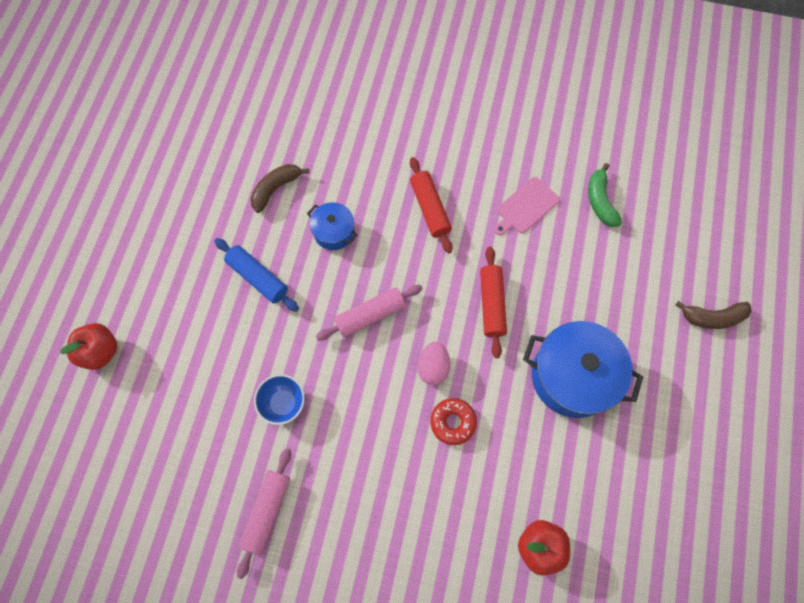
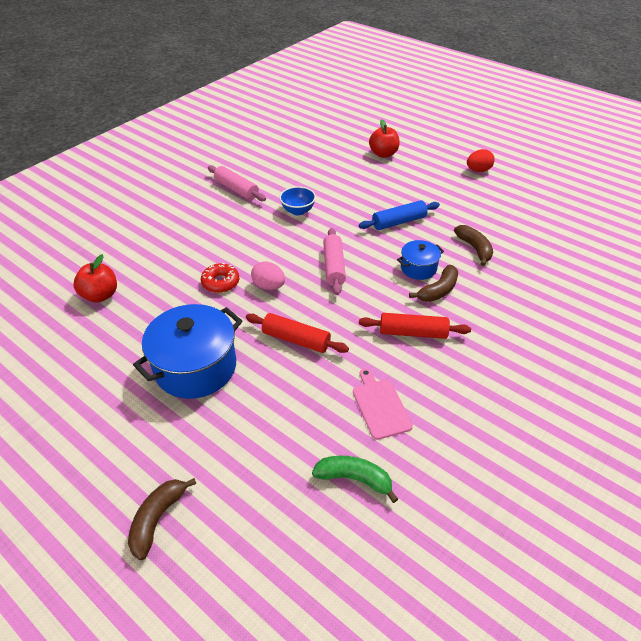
camera: 115 degrees right, 25 degrees down
none -> brown banana [409,265,458,302]
none -> red egg [467,149,495,172]

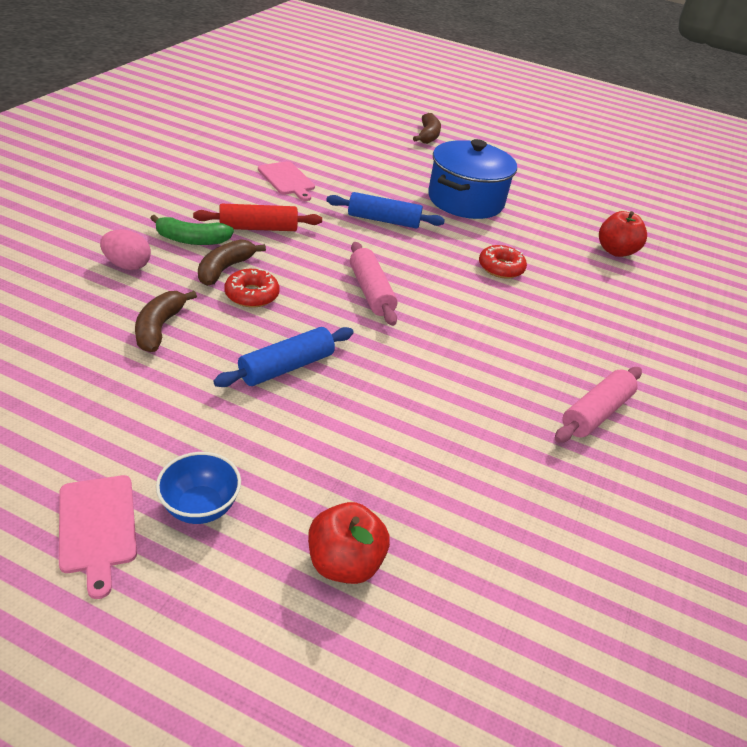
camera: 160 degrees right, 5 degrees down
pink rolling pin [208,165,266,201] -> pink rolling pin turned 75 degrees counterclockwise [555,367,642,443]
red rolling pin [246,313,349,353] -> blue rolling pin [326,192,445,229]
pink egg [251,261,285,290] -> pink egg moved to [100,230,151,270]
blue bowl [280,186,316,215] -> blue bowl moved to [156,452,241,524]
green banana [312,456,398,503] -> green banana moved to [150,215,234,245]
blue pot [397,240,444,280] -> red donut [224,269,279,308]
brown banana [454,225,493,266] -> brown banana turned 45 degrees clockwise [135,291,197,352]
red egg [467,149,495,172] -> pink cutting board [59,475,137,599]

